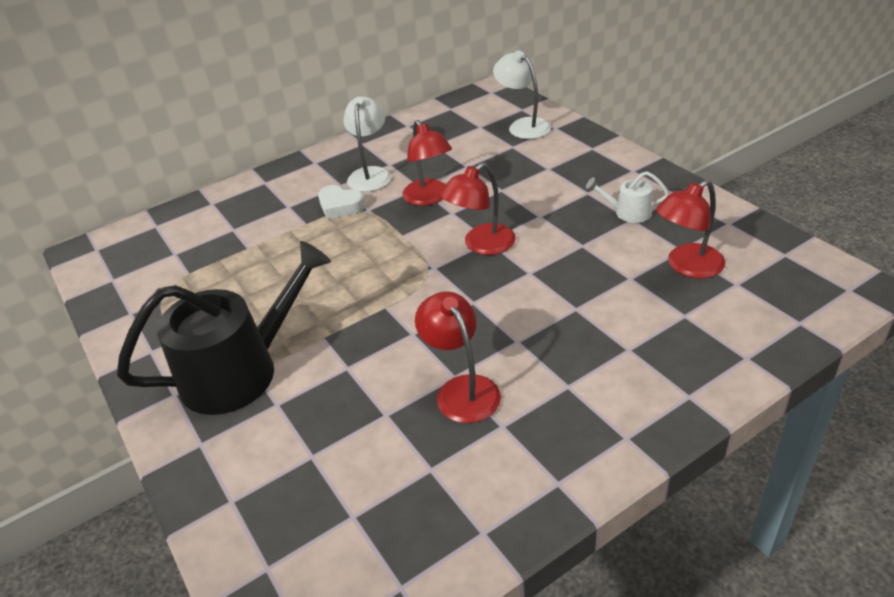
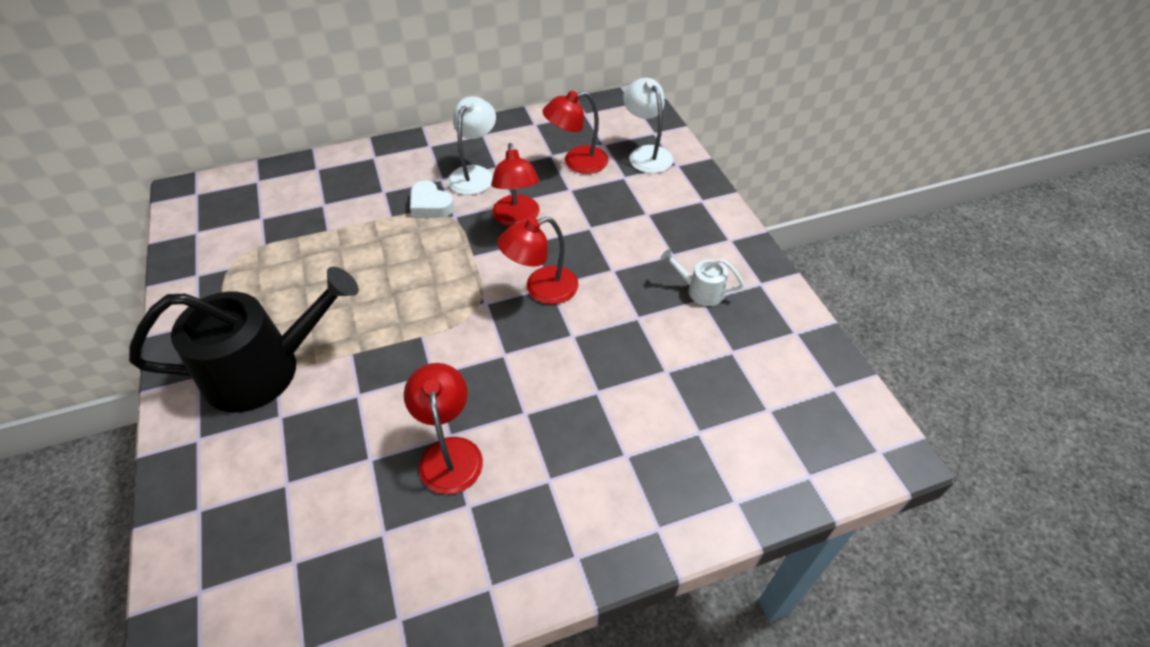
camera: 10 degrees right, 10 degrees up
red lamp [656,180,725,279] -> red lamp moved to [543,91,609,174]

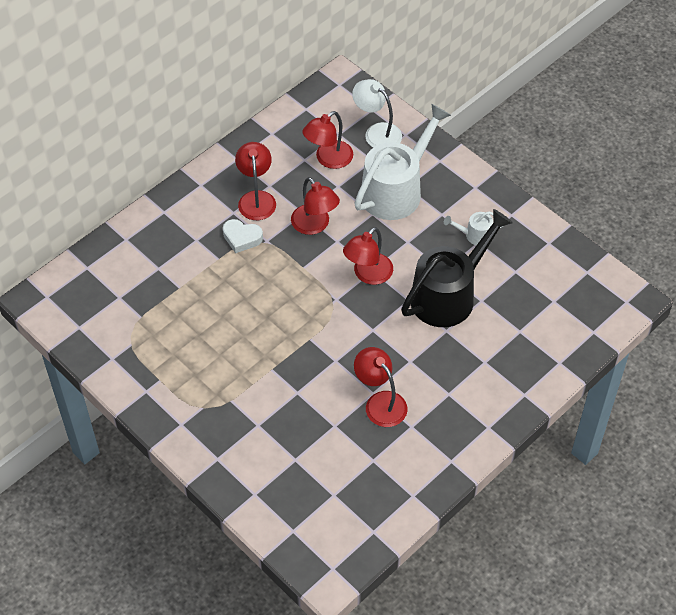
camera: 25 degrees left, 5 degrees up
black watering can [129,267,359,412] -> black watering can moved to [401,209,513,327]
white lamp [448,96,496,195] -> red lamp [235,142,276,220]
none -> white watering can [354,104,451,220]

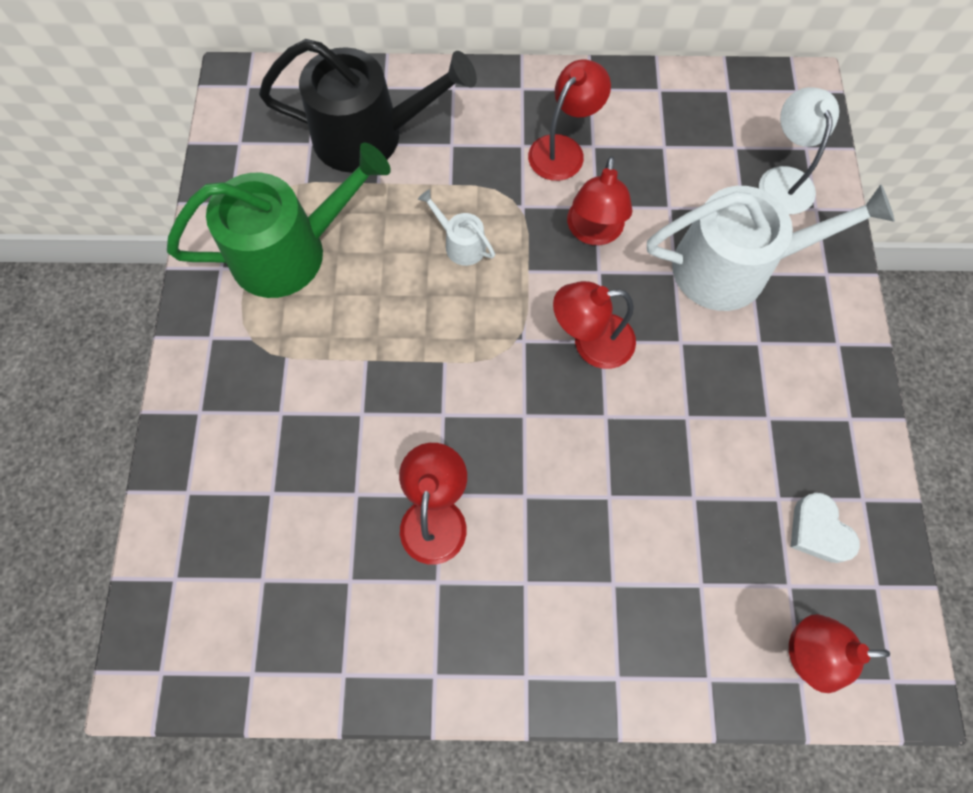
camera: 45 degrees right, 15 degrees up
white heart [223,219,263,253] -> white heart moved to [791,493,860,563]
red lamp [303,111,353,169] -> red lamp moved to [789,614,890,693]
black watering can [401,209,513,327] -> black watering can moved to [259,39,477,173]
white watering can [444,212,503,245] -> white watering can moved to [418,189,495,266]
none -> green watering can [167,143,391,298]

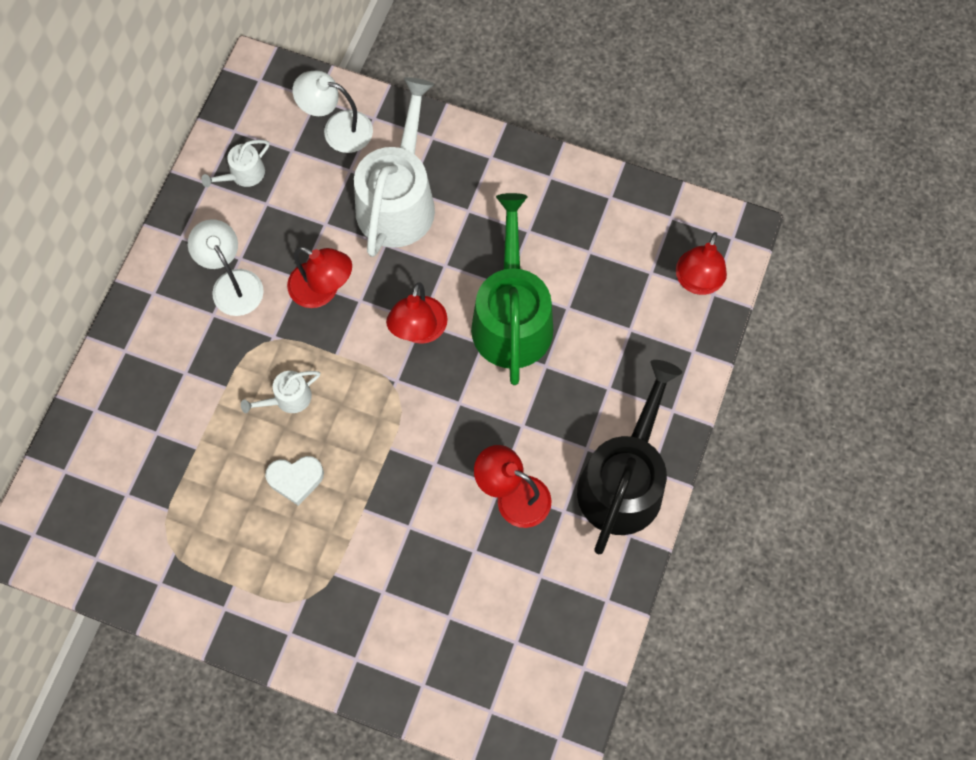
camera: 70 degrees left, 0 degrees up
green watering can [167,143,391,298] -> green watering can moved to [471,193,553,385]
black watering can [259,39,477,173] -> black watering can moved to [577,360,682,554]
red lamp [528,59,611,181] -> white lamp [188,219,264,316]
white heart [791,493,860,563] -> white heart moved to [265,456,324,506]
none -> white watering can [201,140,269,187]

